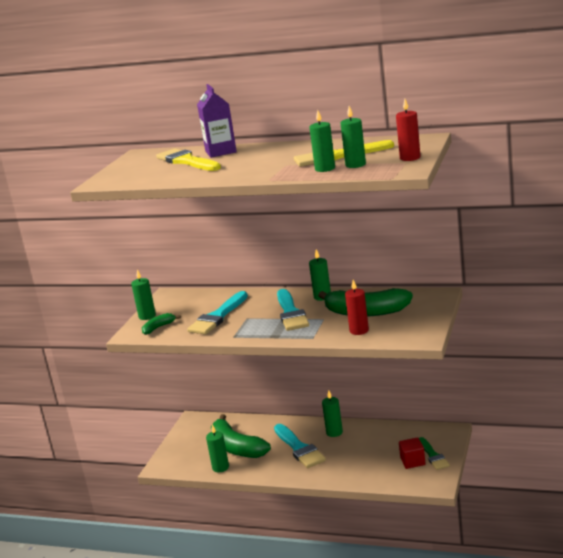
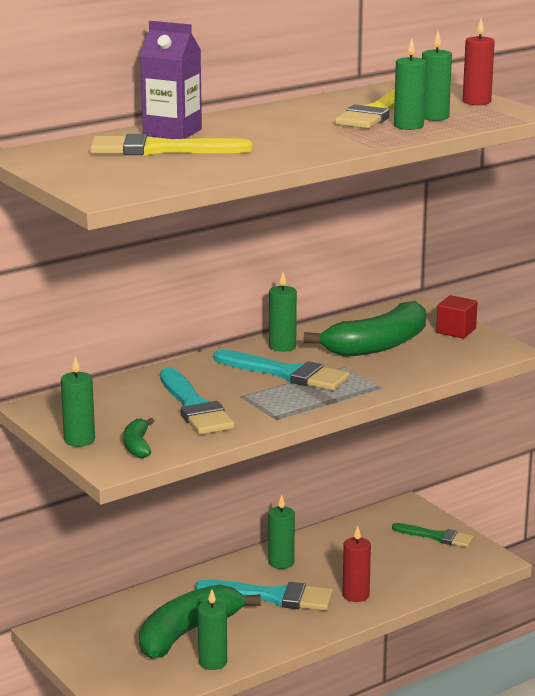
camera: 55 degrees left, 0 degrees up
green banana [211,414,271,458] -> green banana turned 135 degrees clockwise [139,585,261,659]
red candle [345,280,369,335] -> red candle moved to [343,526,371,602]
red cube [399,437,426,469] -> red cube moved to [436,295,478,338]

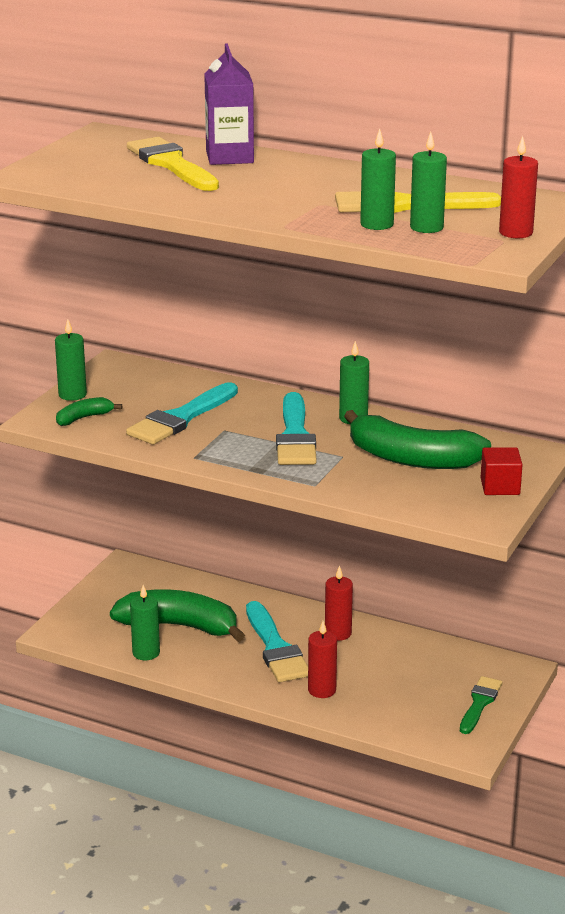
camera: 60 degrees right, 5 degrees up
green candle [268,495,295,569] -> red candle [325,565,353,641]
green brush [392,523,473,547] -> green brush turned 150 degrees counterclockwise [460,676,502,734]

